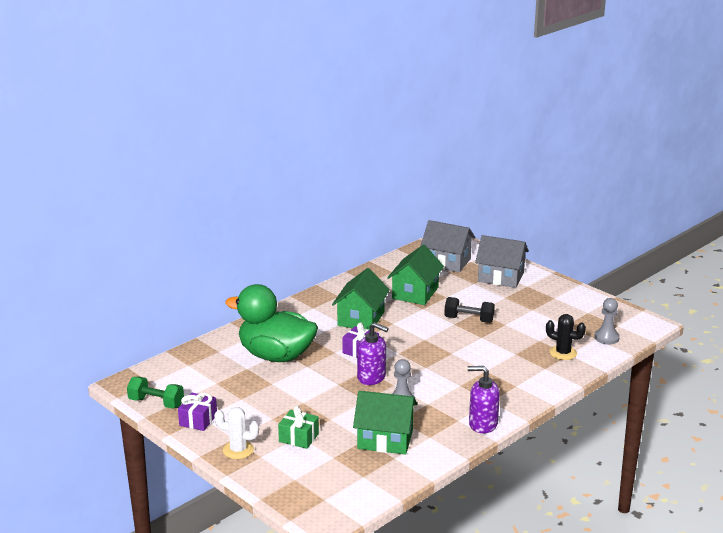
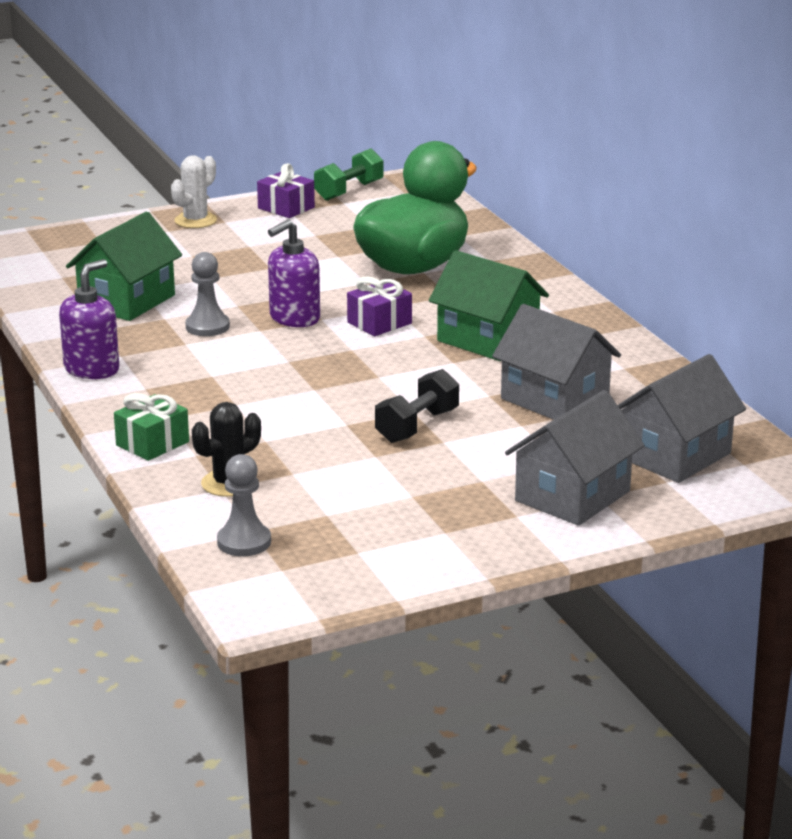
camera: 110 degrees right, 0 degrees up
green gift [278,406,319,449] -> green gift moved to [114,393,189,461]
green house [387,244,444,305] -> grey house [492,304,621,420]

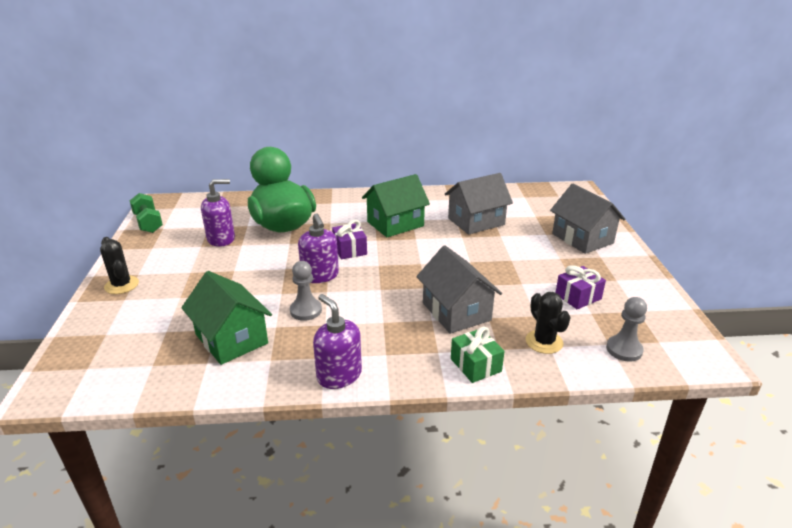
camera: 70 degrees left, 5 degrees up
white cactus [171,155,217,228] -> black cactus [100,237,139,294]
purple gift [257,163,315,218] -> purple gift moved to [555,265,606,309]
black dumbbell [375,369,459,443] -> none
grey house [618,354,746,483] -> grey house moved to [416,245,502,334]
none -> purple soap dispenser [201,179,235,247]

